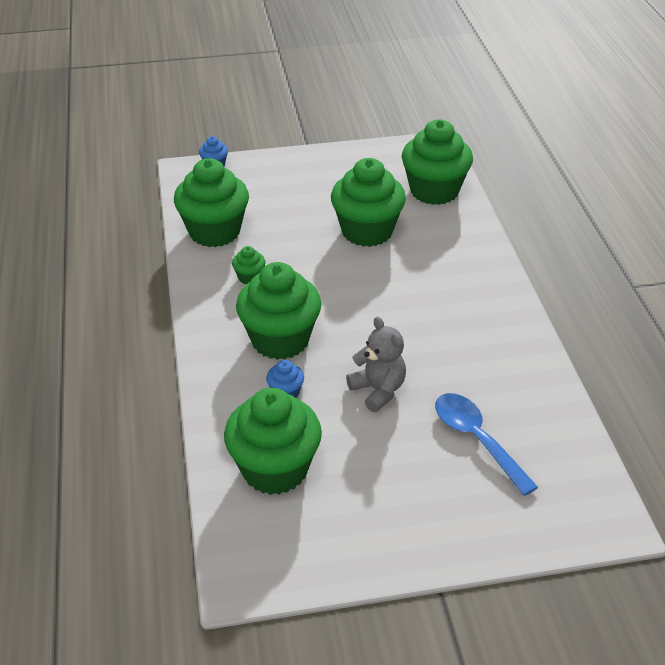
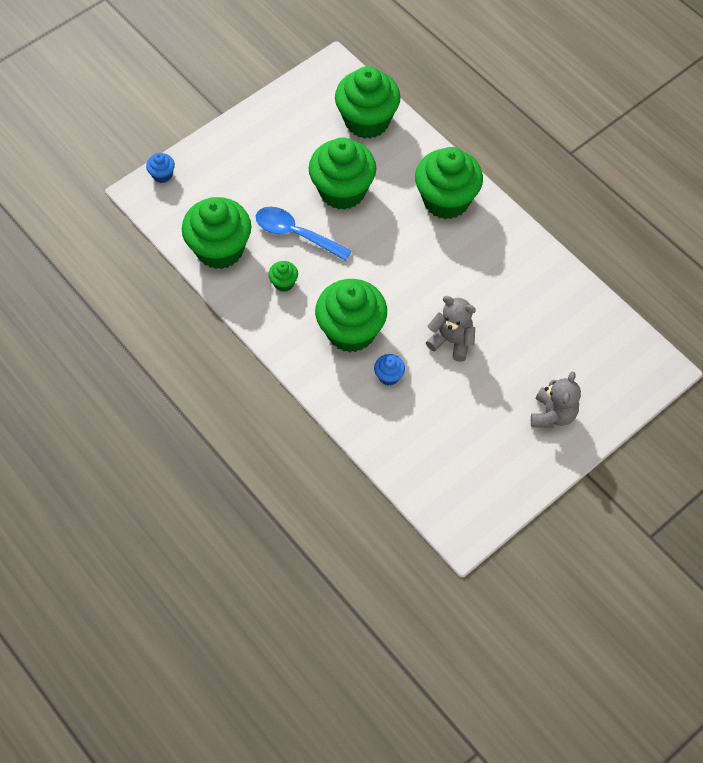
camera: 30 degrees left, 20 degrees up
green cupcake [224,388,322,495] -> green cupcake moved to [415,147,483,219]
blue spoon [435,393,538,496] -> blue spoon moved to [256,207,352,261]
none -> grey teddy bear [531,372,581,428]

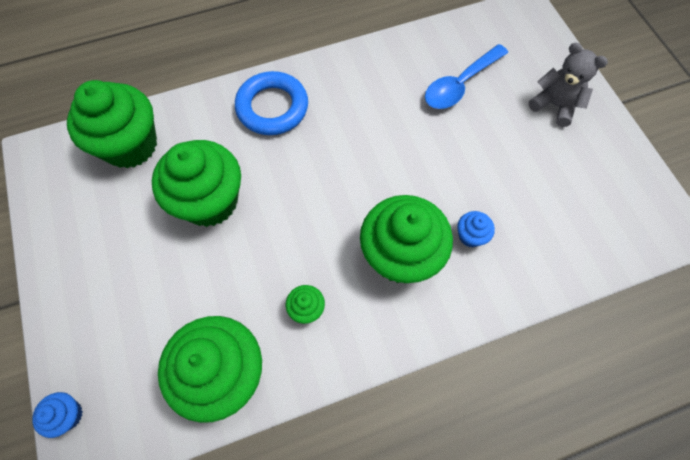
camera: 70 degrees left, 5 degrees up
blue spoon [256,207,352,261] -> blue spoon moved to [425,44,508,109]
green cupcake [415,147,483,219] -> blue ring [235,71,308,135]
grey teddy bear [426,296,476,362] -> none

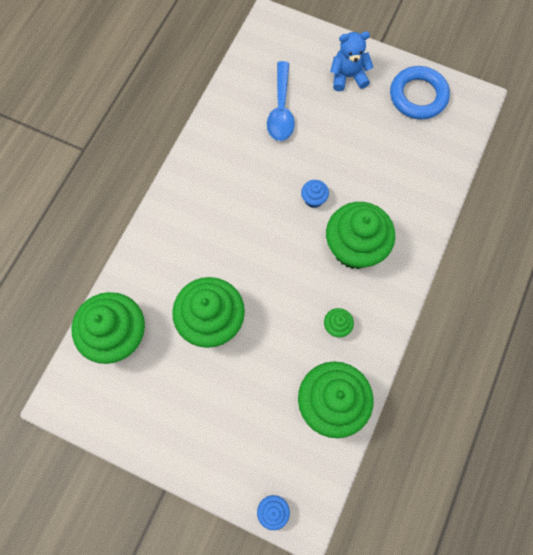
camera: 45 degrees left, 5 degrees up
blue ring [235,71,308,135] -> blue ring moved to [390,66,450,120]
blue cupcake [457,211,495,247] -> blue cupcake moved to [301,180,329,208]
grey teddy bear [528,43,608,127] -> blue teddy bear [330,31,373,91]

